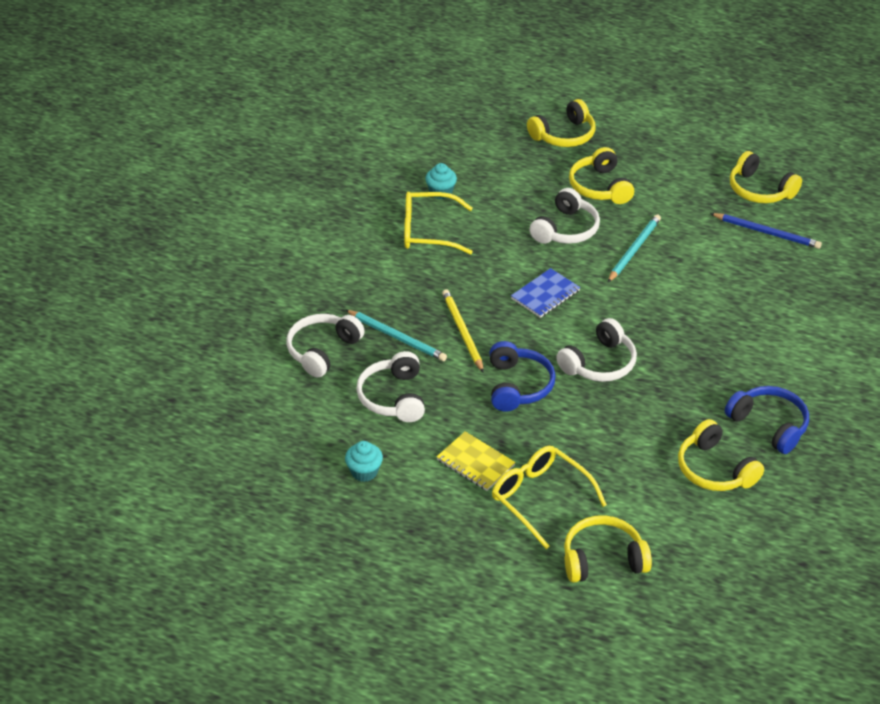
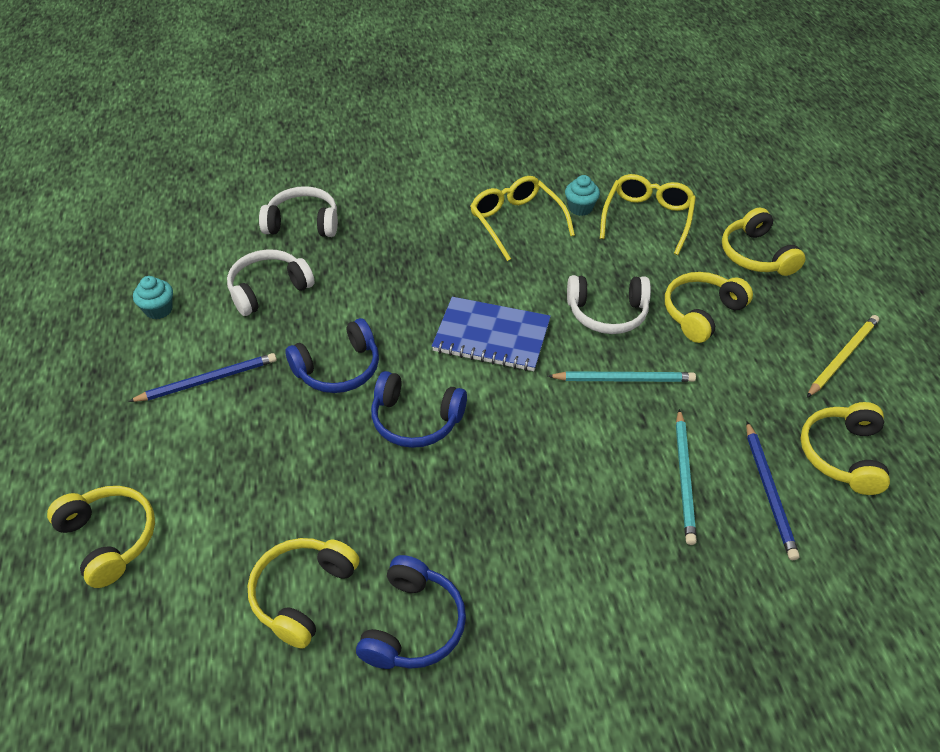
camera: 60 degrees right, 5 degrees up
turquoise pencil [346,310,447,361] -> turquoise pencil moved to [676,409,697,545]
yellow notebook [437,431,516,491] -> blue pencil [128,353,277,402]
yellow pencil [442,289,484,373] -> yellow pencil moved to [807,315,879,398]
yellow glasses [492,446,607,549] -> yellow glasses moved to [600,174,696,255]
blue notebook [511,268,580,318] -> blue notebook [432,297,551,371], size x1.50
yellow headphones [527,99,595,147] -> yellow headphones turned 45 degrees clockwise [722,208,805,276]
white headphones [556,318,637,382] -> blue headphones [371,371,467,448]

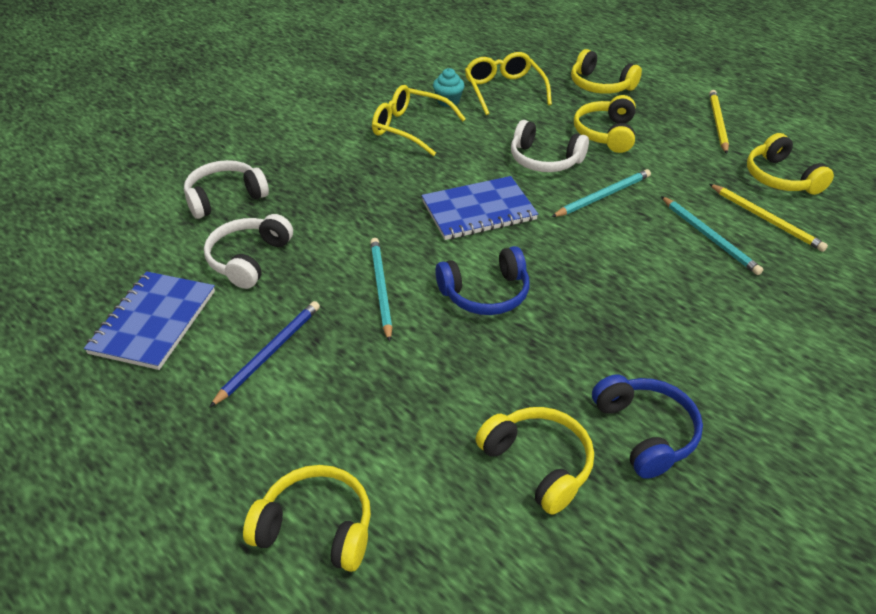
camera: 35 degrees left, 5 degrees down
turquoise cupcake [133,276,173,319] -> blue notebook [84,271,215,370]
yellow headphones [247,538,360,649] -> yellow headphones turned 150 degrees clockwise [476,407,594,515]
blue headphones [285,318,379,393] -> turquoise pencil [370,238,392,342]
white headphones [567,275,651,334] -> white headphones turned 60 degrees clockwise [511,120,589,172]
blue pencil [746,421,800,560] -> yellow pencil [709,184,828,252]

